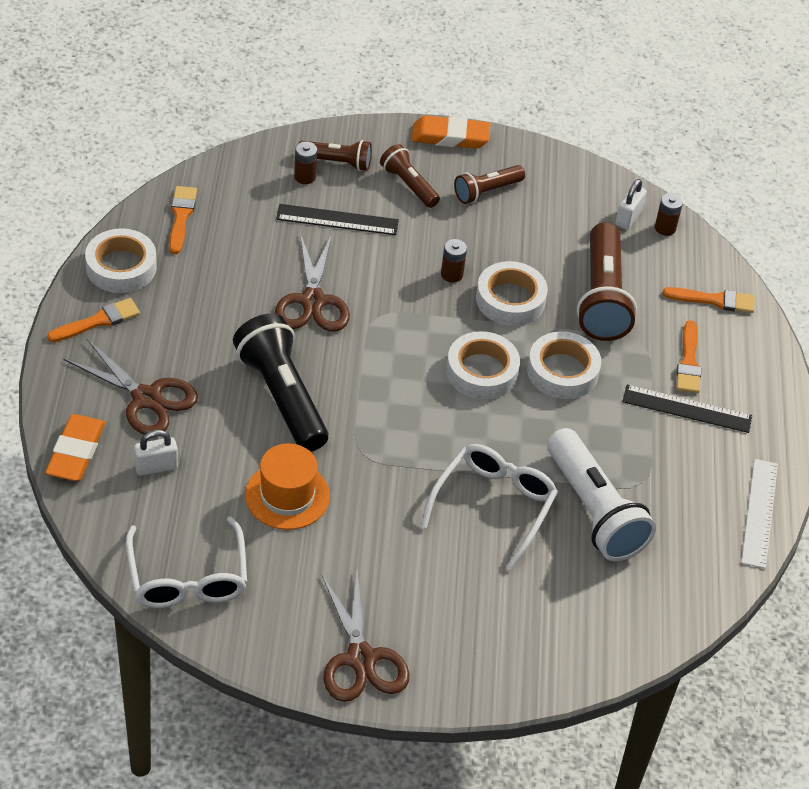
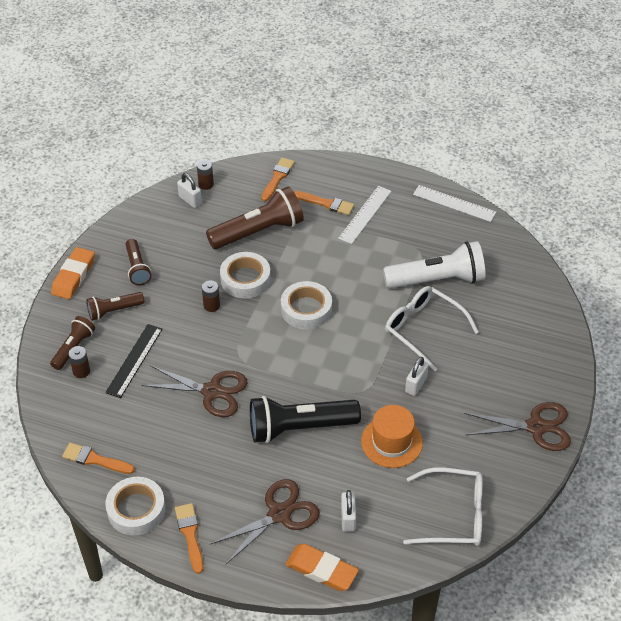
camera: 70 degrees left, 0 degrees up
white tape [527,331,601,399] -> none
brown flashlight [577,222,637,341] -> brown flashlight turned 45 degrees counterclockwise [206,186,304,249]
black ruler [622,385,752,433] -> white ruler [338,186,392,244]
none -> white padlock [405,357,429,396]

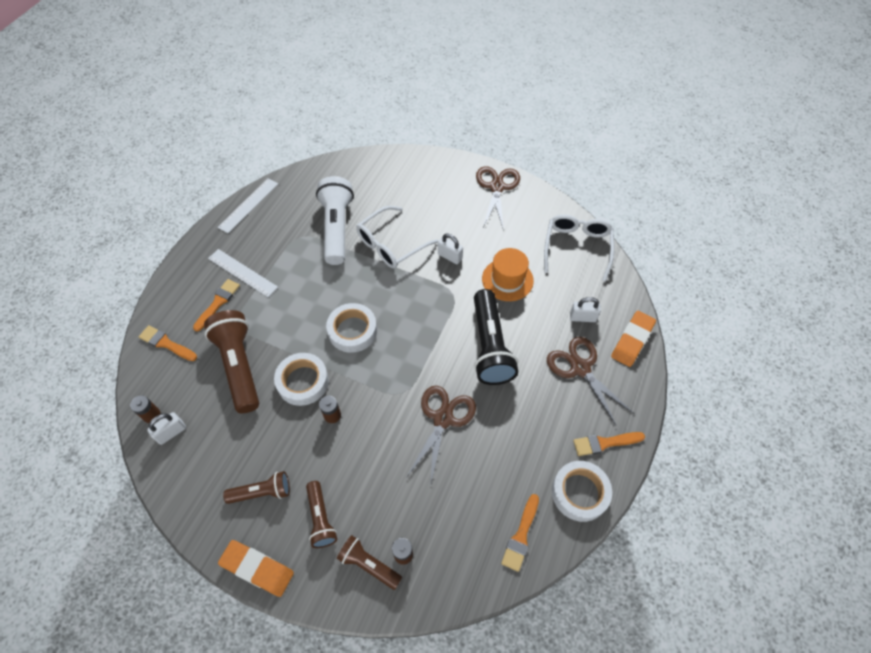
camera: 85 degrees left, 10 degrees up
black ruler [105,324,162,398] -> none

